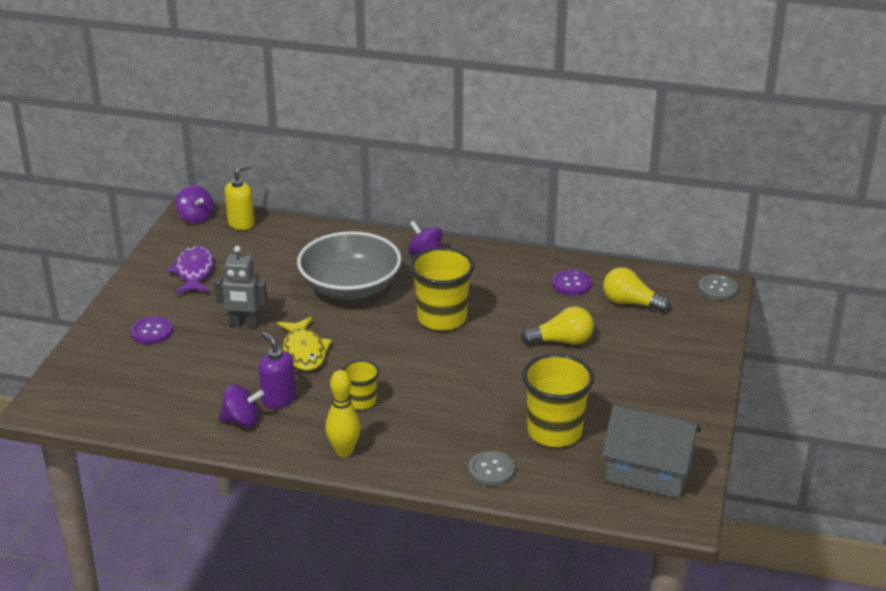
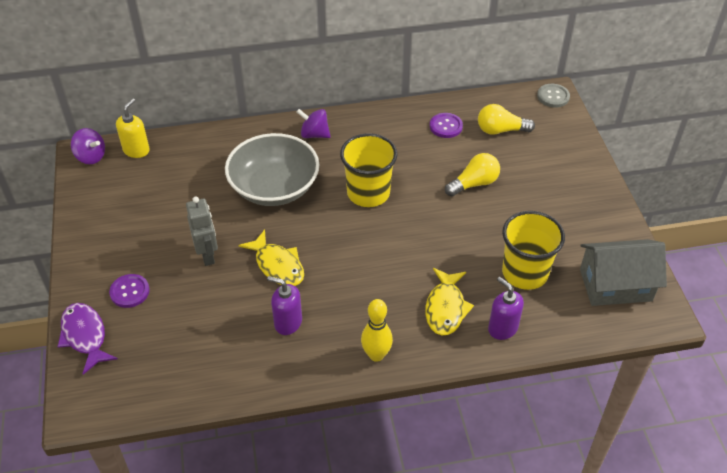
camera: 25 degrees left, 15 degrees up
purple fish [167,245,214,294] -> purple fish moved to [57,303,118,375]
grey robot [214,246,268,328] -> grey robot turned 90 degrees counterclockwise [186,197,218,266]
purple spinning top [219,384,264,427] -> none
yellow cup [342,360,379,410] -> none
grey button [468,451,515,486] -> purple soap dispenser [488,277,524,340]
none -> yellow fish [425,268,474,335]

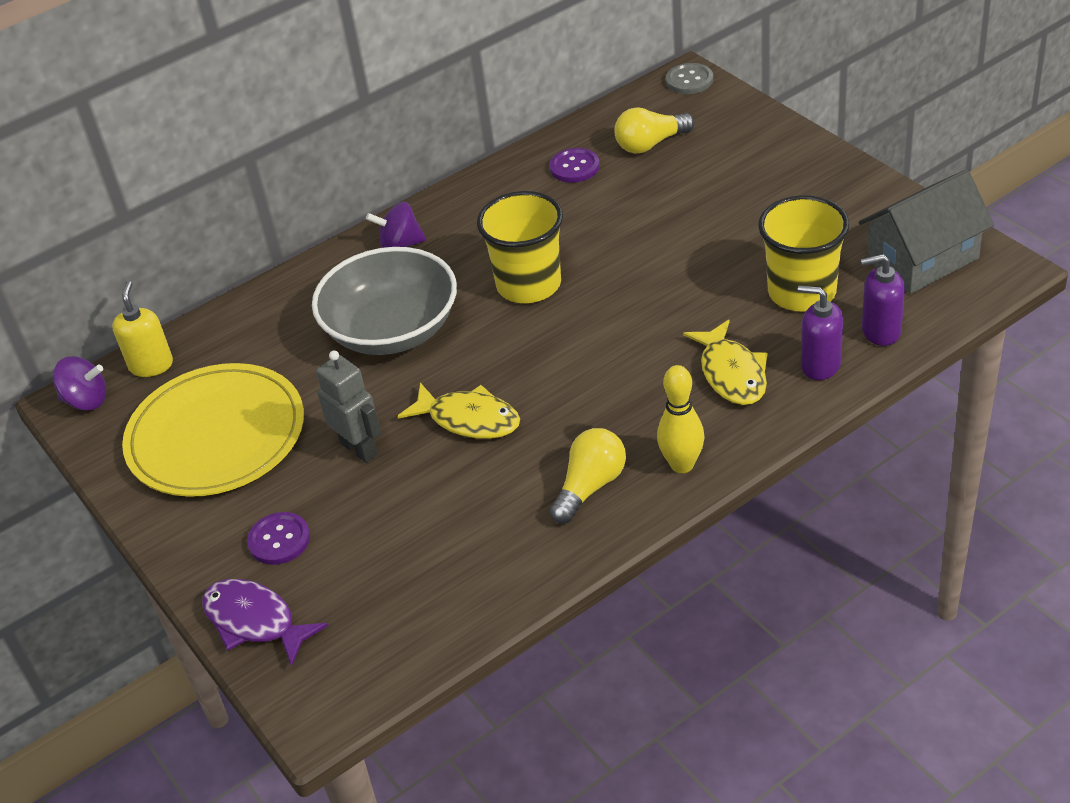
camera: 20 degrees left, 5 degrees down
purple soap dispenser [267,276,302,335] -> purple soap dispenser moved to [861,254,905,346]
yellow light bulb [445,153,500,197] -> yellow light bulb moved to [550,428,626,524]
none -> yellow plate [122,363,304,497]

